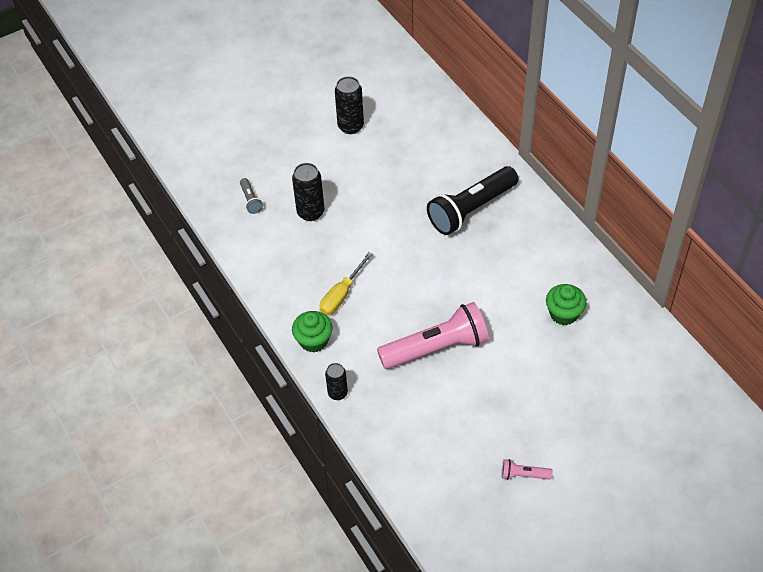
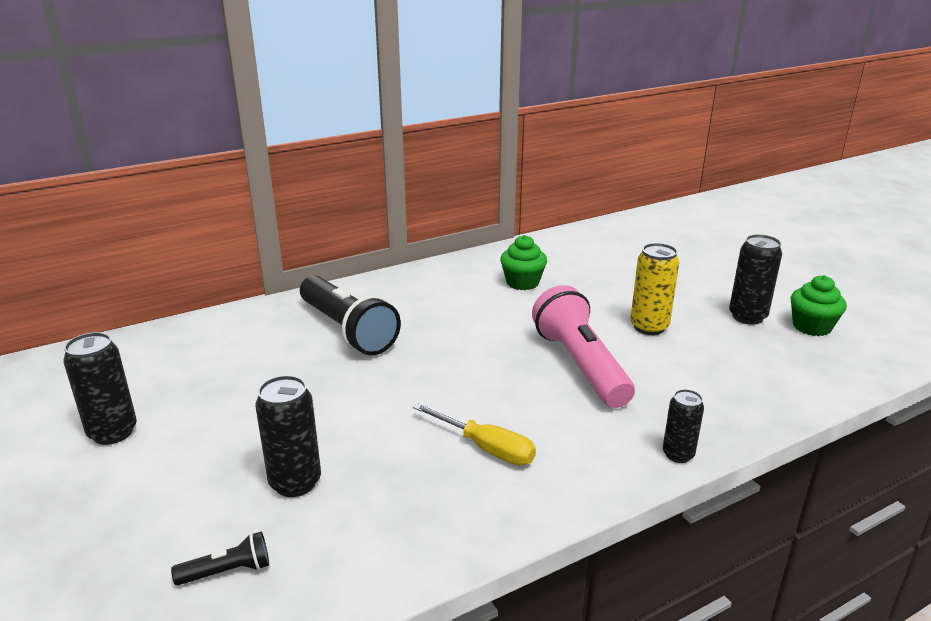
camera: 90 degrees left, 25 degrees down
grey flashlight [240,178,263,214] -> black flashlight [171,531,269,585]
green cupcake [292,311,332,353] -> green cupcake moved to [790,275,847,336]
pink flashlight [502,459,553,480] -> black can [729,234,782,325]
none -> yellow can [631,243,679,335]

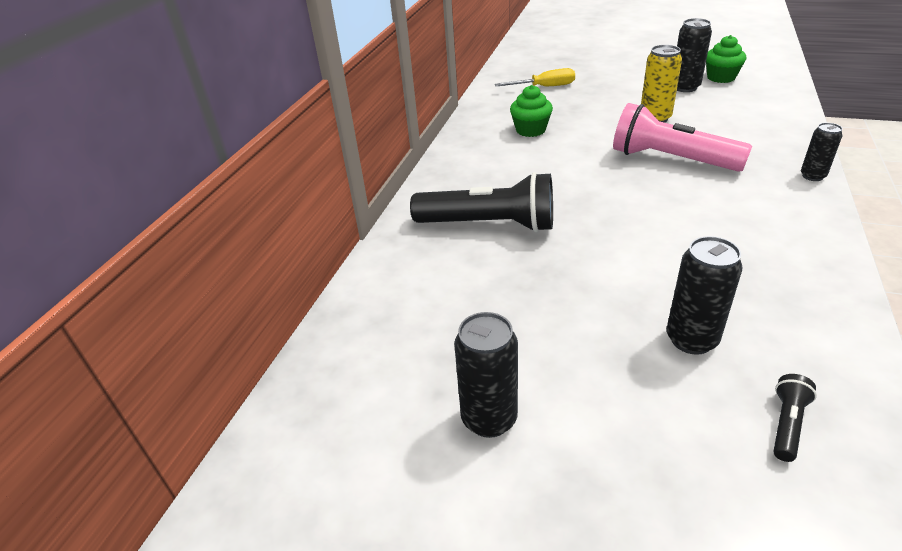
camera: 40 degrees left, 10 degrees up
yellow screwdriver [413,403,536,466] -> yellow screwdriver moved to [495,68,575,86]

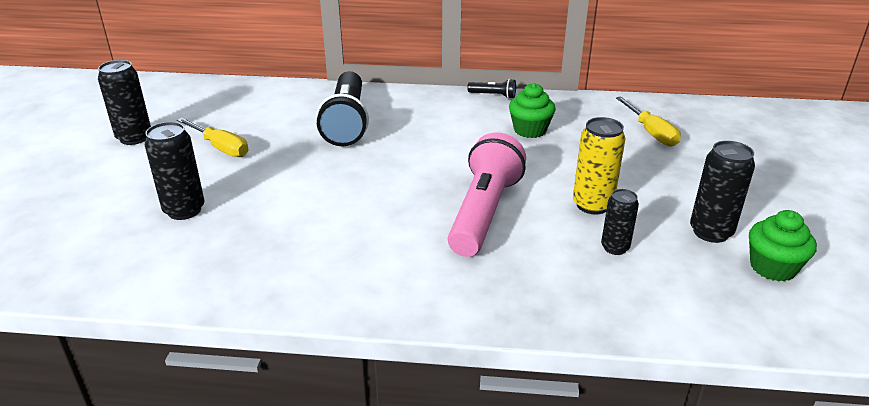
camera: 75 degrees right, 5 degrees down
black flashlight [773,374,817,462] -> black flashlight moved to [467,79,516,99]
black can [801,123,843,181] -> black can moved to [601,189,639,255]
none -> yellow screwdriver [177,118,249,157]

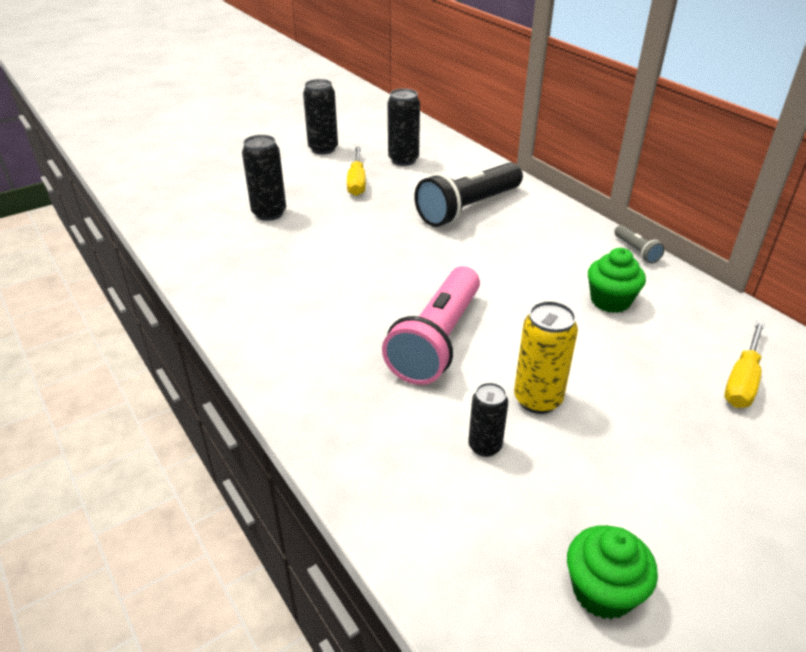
camera: 50 degrees right, 5 degrees up
pink flashlight [448,132,526,257] -> pink flashlight turned 135 degrees clockwise [382,266,480,385]
black flashlight [467,79,516,99] -> grey flashlight [614,225,665,264]
black can [690,141,755,243] -> black can moved to [387,89,420,166]

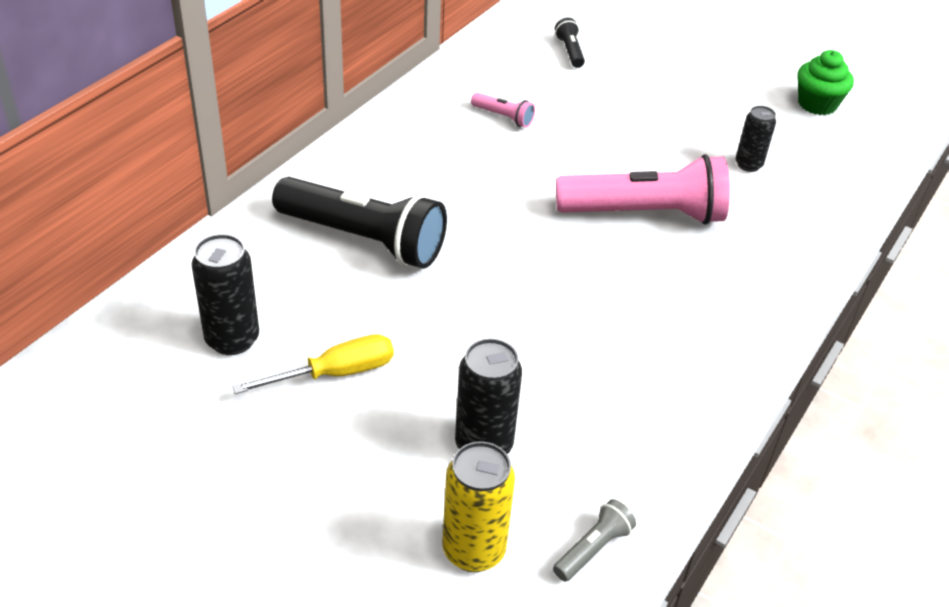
camera: 115 degrees left, 5 degrees up
black can [303,79,338,155] -> none
yellow can [514,301,578,414] -> yellow can moved to [442,441,515,572]
green cupcake [588,248,646,313] -> pink flashlight [471,92,535,128]
grey flashlight [614,225,665,264] -> grey flashlight moved to [553,499,636,581]
yellow screwdriver [724,320,765,408] -> black flashlight [555,18,585,68]

